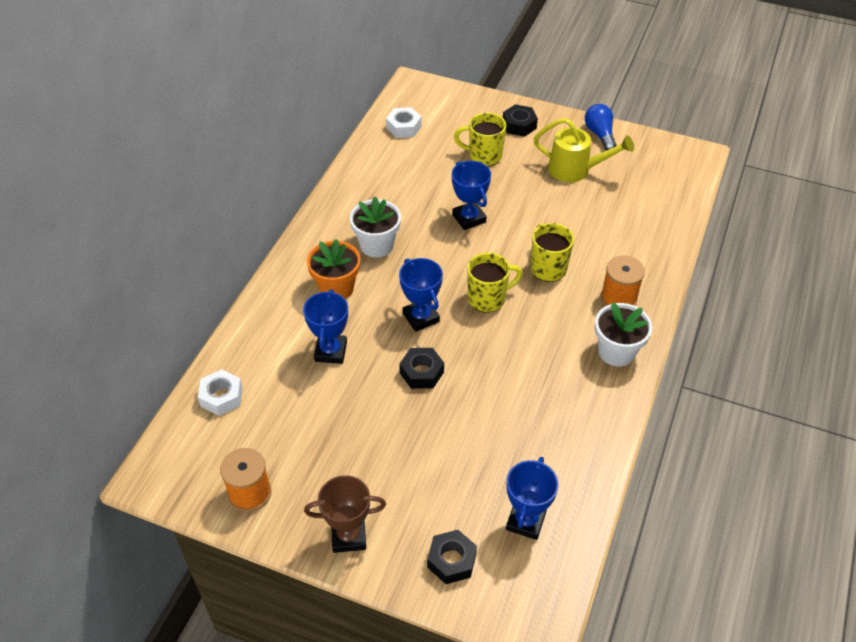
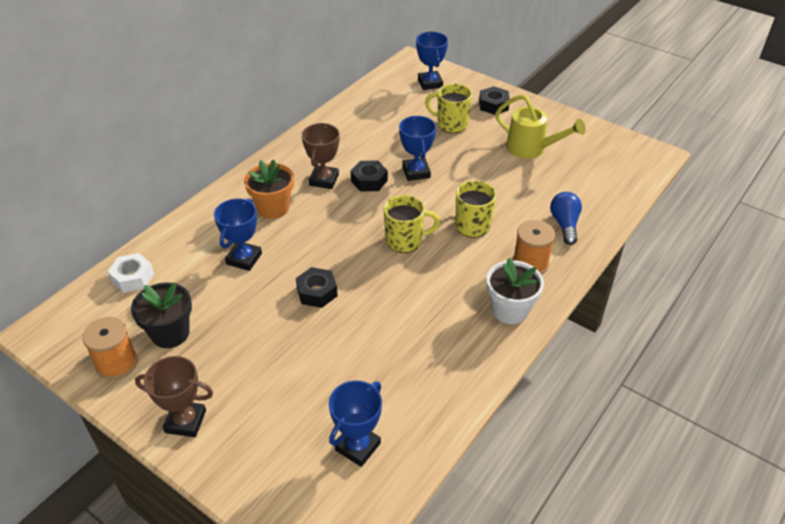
camera: 15 degrees right, 5 degrees down
white flower pot [350,197,401,258] -> brown trophy [302,123,339,189]
white nut [386,107,422,138] -> none
blue trophy [399,258,443,332] -> blue trophy moved to [416,32,448,90]
black nut [427,530,477,584] -> black nut moved to [351,161,388,191]
blue light bulb [585,104,616,151] -> blue light bulb moved to [550,192,582,245]
none -> black flower pot [131,282,192,348]

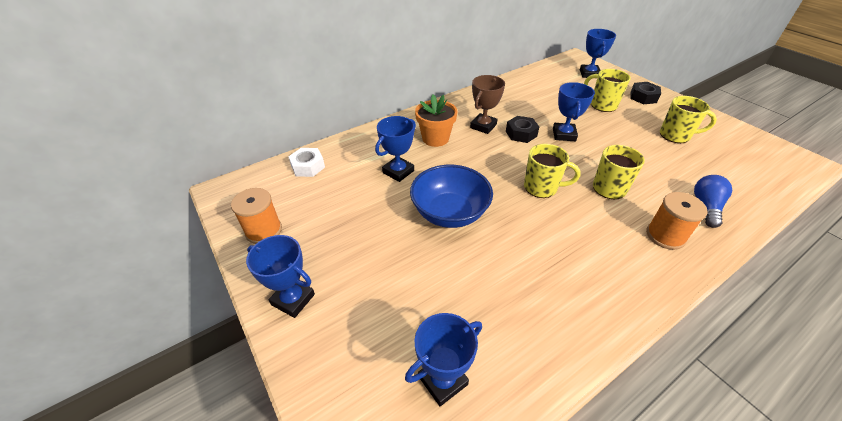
camera: 20 degrees right, 0 degrees up
black flower pot [131,282,192,348] -> none
brown trophy [135,356,213,437] -> blue trophy [246,235,315,318]
black nut [296,267,338,308] -> blue bowl [410,165,493,228]
white flower pot [487,257,544,324] -> none
yellow watering can [495,94,586,158] -> yellow mug [660,96,717,143]

